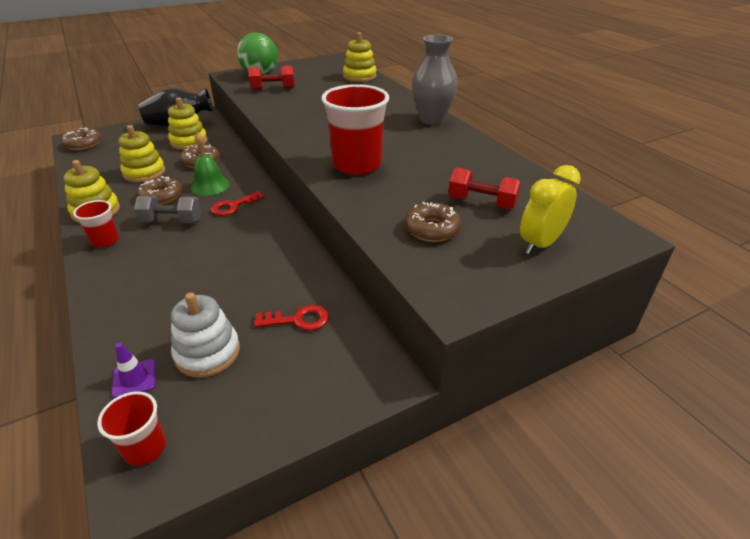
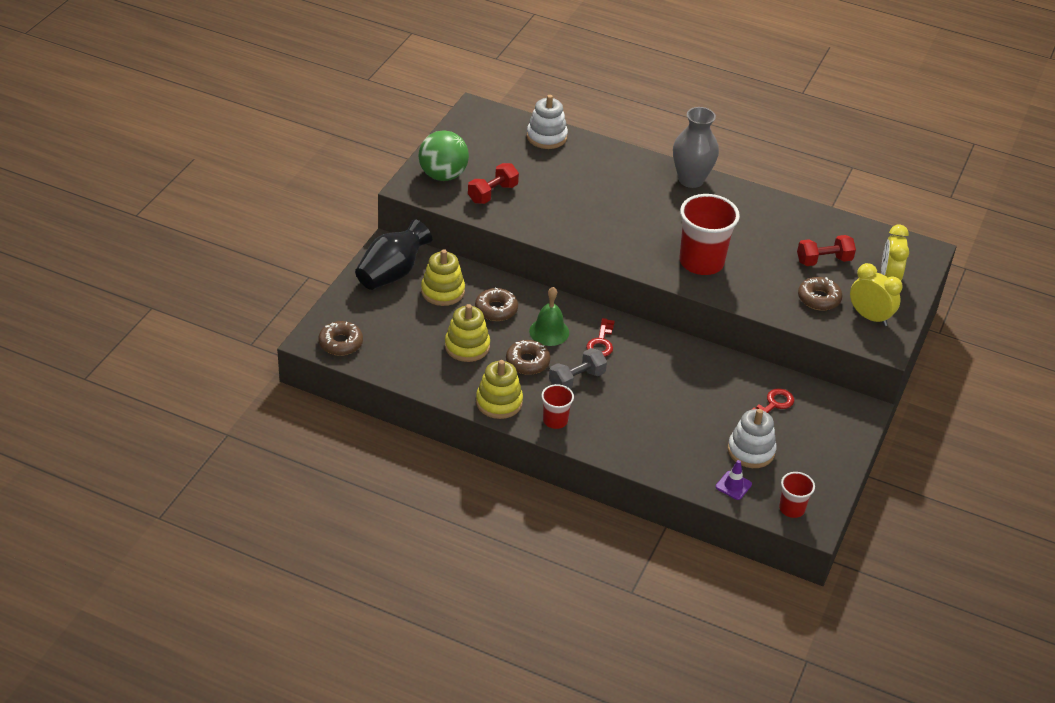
camera: 40 degrees left, 5 degrees up
yellow stacking toy [343,32,377,82] -> white stacking toy [527,95,568,149]
none -> yellow clock [850,263,903,326]

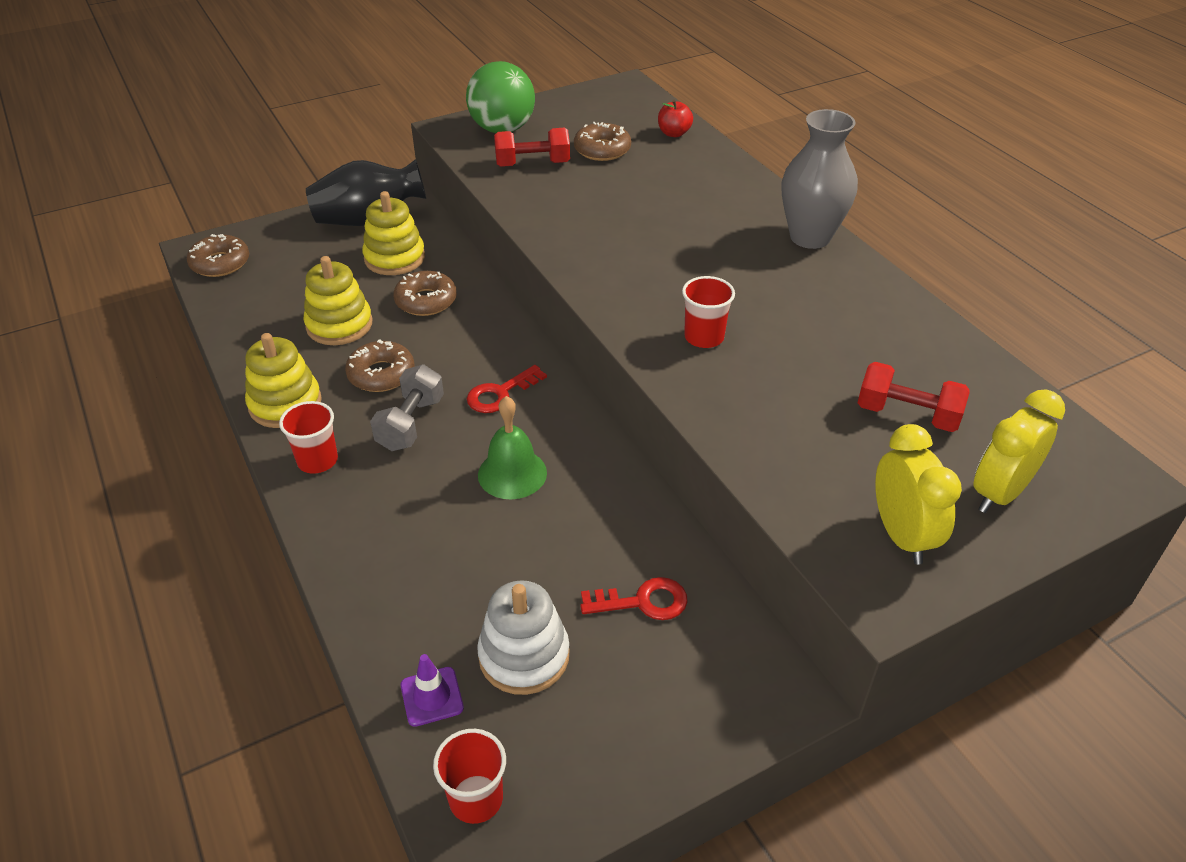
camera: 40 degrees right, 0 degrees up
white stacking toy [527,95,568,149] -> red apple [658,100,693,137]
green bell [529,287,569,346] -> green bell moved to [478,396,547,499]
grey dumbbell [549,348,607,389] -> grey dumbbell turned 75 degrees counterclockwise [370,364,444,451]
red cup [679,194,740,275] -> red cup [682,276,735,348], size x0.52
brown donut [798,277,842,310] -> brown donut moved to [574,122,631,161]

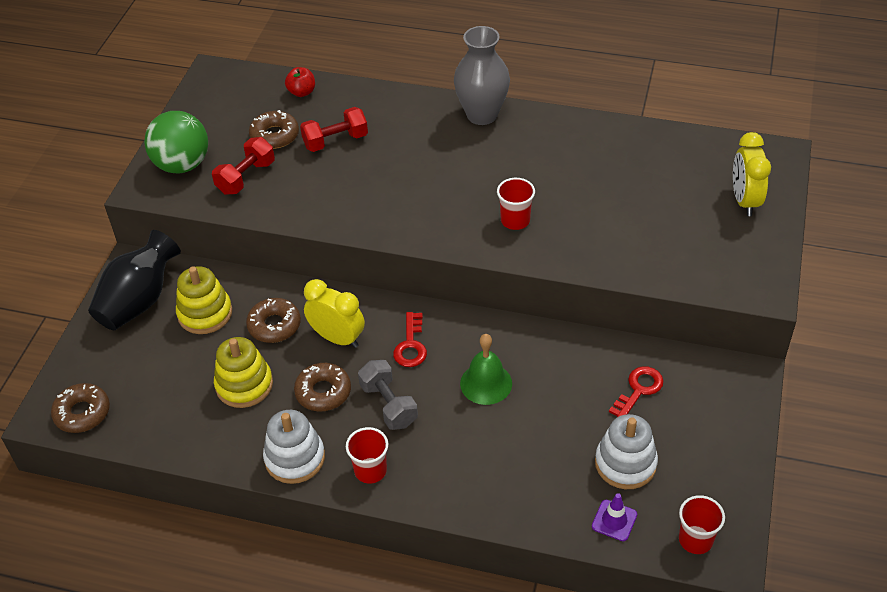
camera: 45 degrees left, 5 degrees up
yellow stacking toy [245,333,322,428] -> white stacking toy [263,410,325,484]
red dumbbell [858,362,970,432] -> red dumbbell moved to [300,107,368,152]
yellow clock [875,424,962,565] -> yellow clock moved to [304,279,365,348]

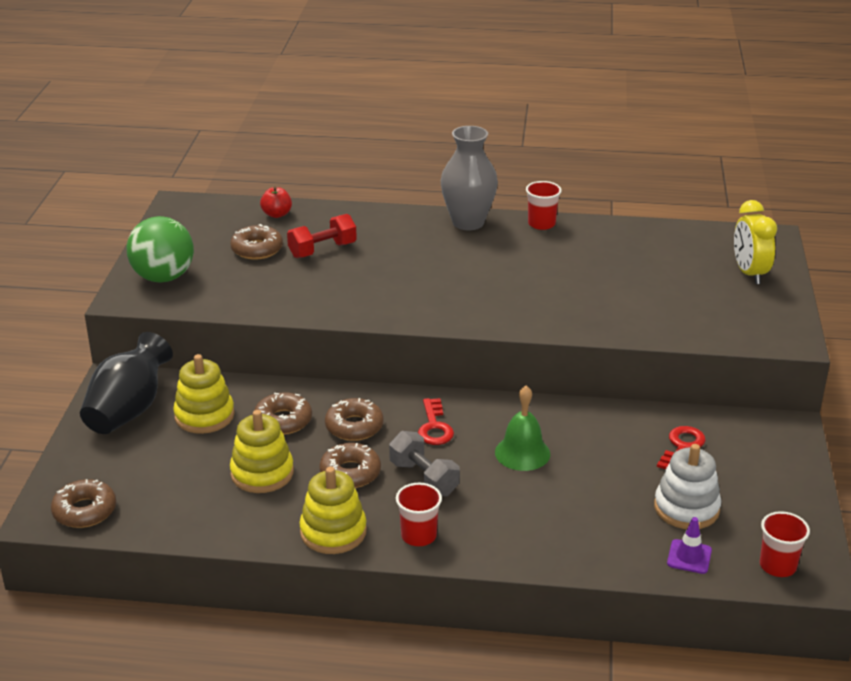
camera: 10 degrees left, 15 degrees down
red dumbbell [212,137,275,195] -> none
white stacking toy [263,410,325,484] -> yellow stacking toy [299,467,367,554]
yellow clock [304,279,365,348] -> brown donut [325,398,384,441]
red cup [497,178,535,230] -> red cup moved to [526,181,562,230]

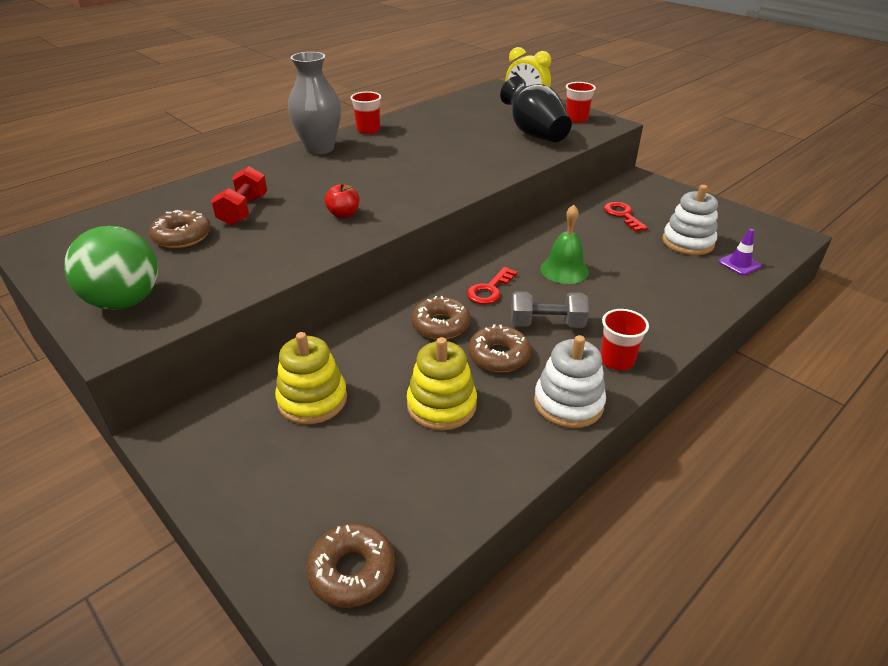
camera: 50 degrees left, 5 degrees up
black vase [80,332,173,434] -> black vase moved to [500,76,572,142]
brown donut [254,392,312,435] -> none
red apple [260,187,292,218] -> red apple moved to [325,183,359,218]
yellow stacking toy [299,467,367,554] -> white stacking toy [534,335,606,428]
red key [418,398,454,445] -> red key turned 90 degrees clockwise [467,267,518,304]
red cup [760,511,810,577] -> red cup moved to [566,82,596,123]

